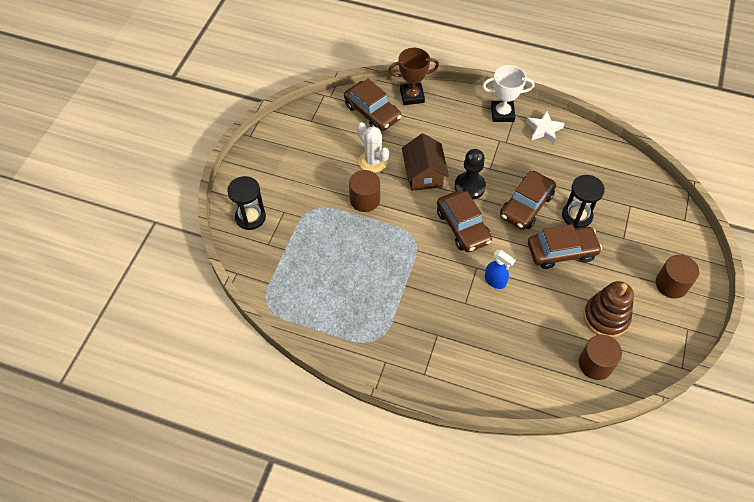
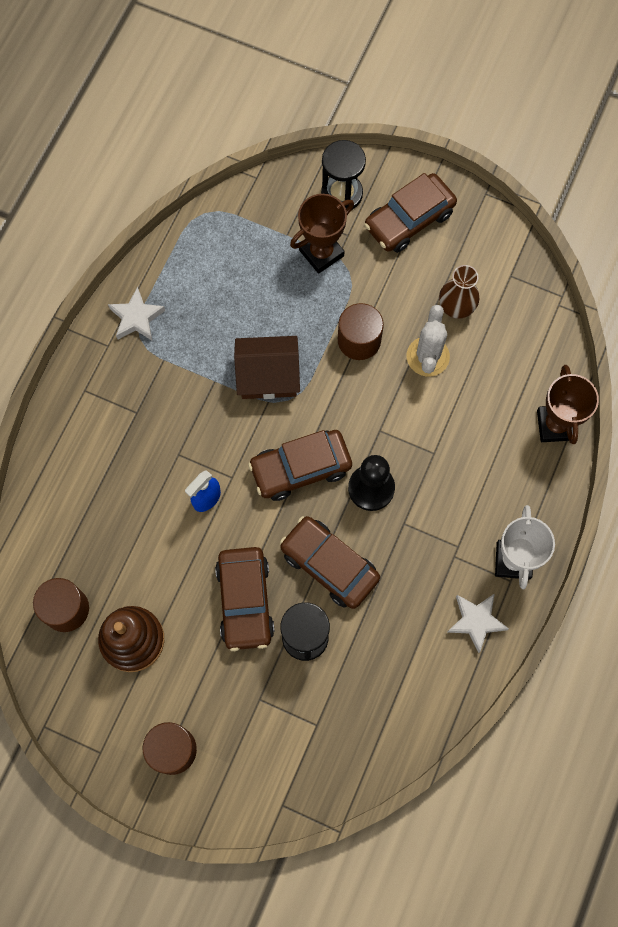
camera: 95 degrees right, 15 degrees up
brown car [344,79,401,131] -> brown car moved to [364,173,457,253]
white cactus [357,122,389,173] -> white cactus turned 45 degrees counterclockwise [407,305,450,376]
brown house [402,133,449,191] -> brown house moved to [234,336,300,399]
none -> white star [108,287,165,340]
none -> brown trophy [290,194,354,274]
none -> brown vase [439,265,479,319]

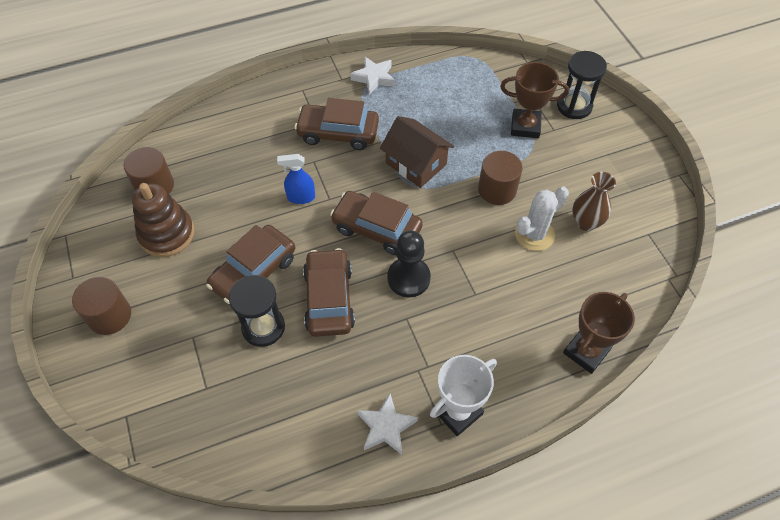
camera: 45 degrees right, 15 degrees down
brown car [364,173,457,253] -> brown car moved to [295,98,379,150]

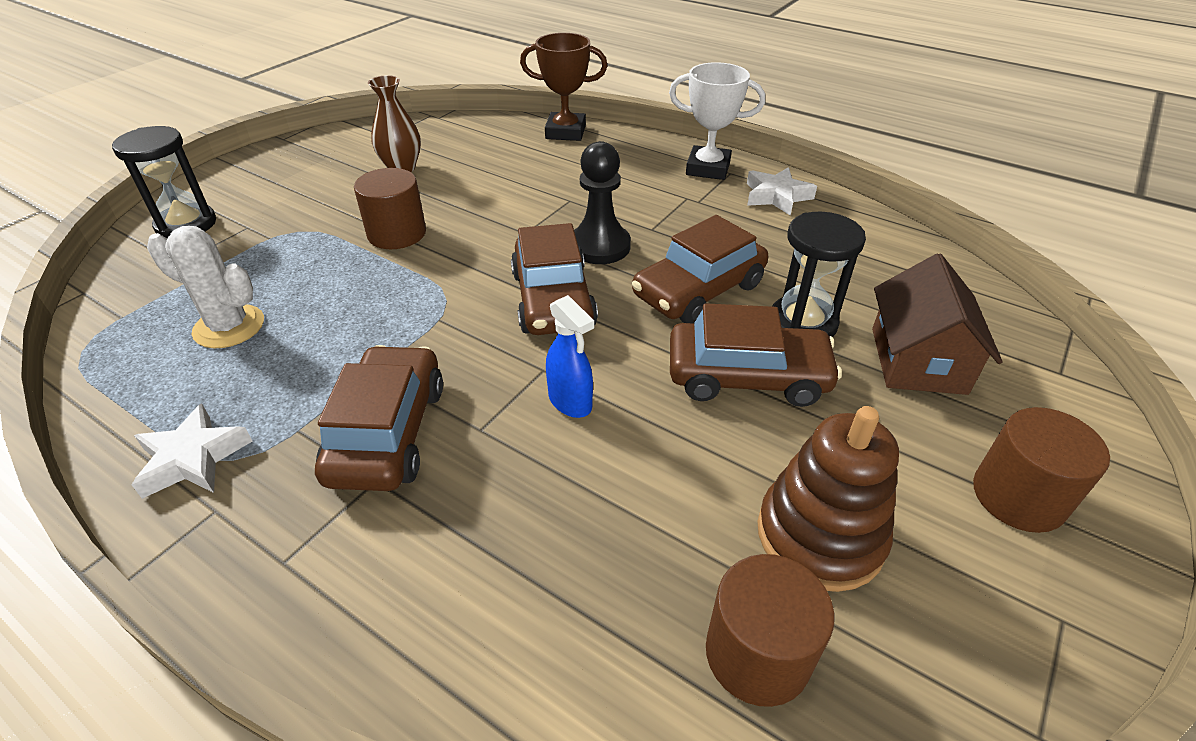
camera: 125 degrees left, 15 degrees down
brown car [295,98,379,150] -> brown car turned 150 degrees counterclockwise [315,345,443,491]
brown house [380,116,454,188] -> brown house moved to [872,253,1003,395]
brown trophy [500,62,569,138] -> none
white cactus [515,186,569,251] -> white cactus moved to [147,226,264,348]

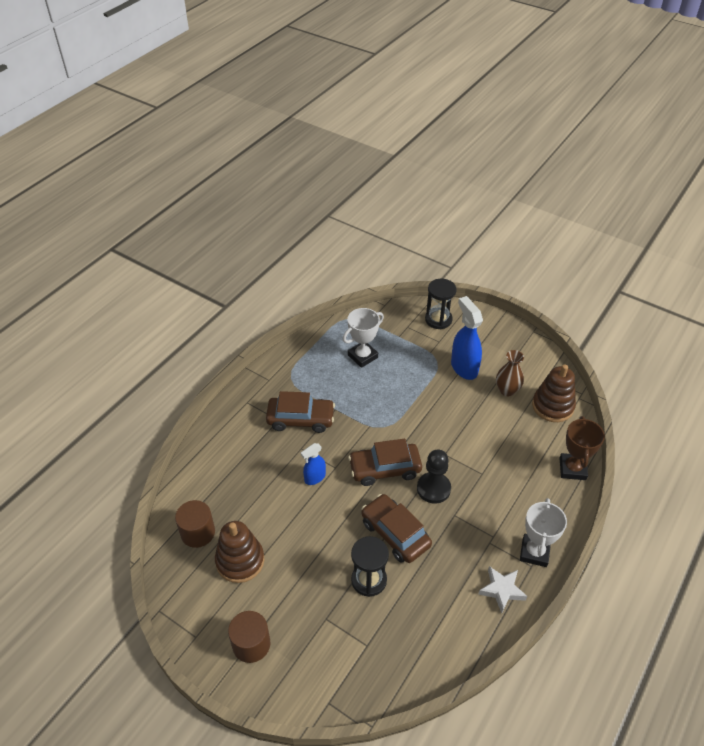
camera: 90 degrees right, 5 degrees up
white star [132,403,252,499] -> none
white cactus [147,226,264,348] -> white trophy [343,308,384,368]
brown cylinder [354,168,426,249] -> none
brown car [670,303,842,407] -> none
brown house [872,253,1003,395] -> none
none -> blue spray bottle [451,296,483,380]
none -> brown stacking toy [532,365,576,422]

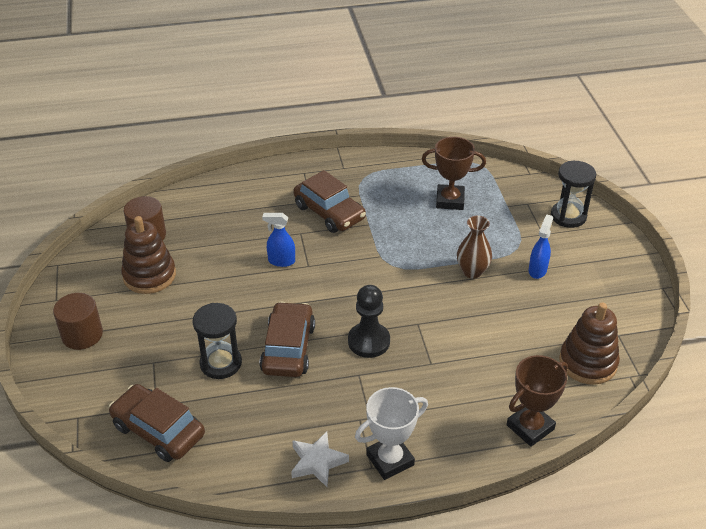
camera: 45 degrees right, 5 degrees down
white trophy [343,308,384,368] -> brown trophy [422,137,486,210]
brown car [348,438,422,486] -> brown car moved to [109,384,205,462]
blue spray bottle [451,296,483,380] -> blue spray bottle [529,214,553,279], size x0.58
brown vase [496,350,524,396] -> brown vase moved to [457,216,492,278]

